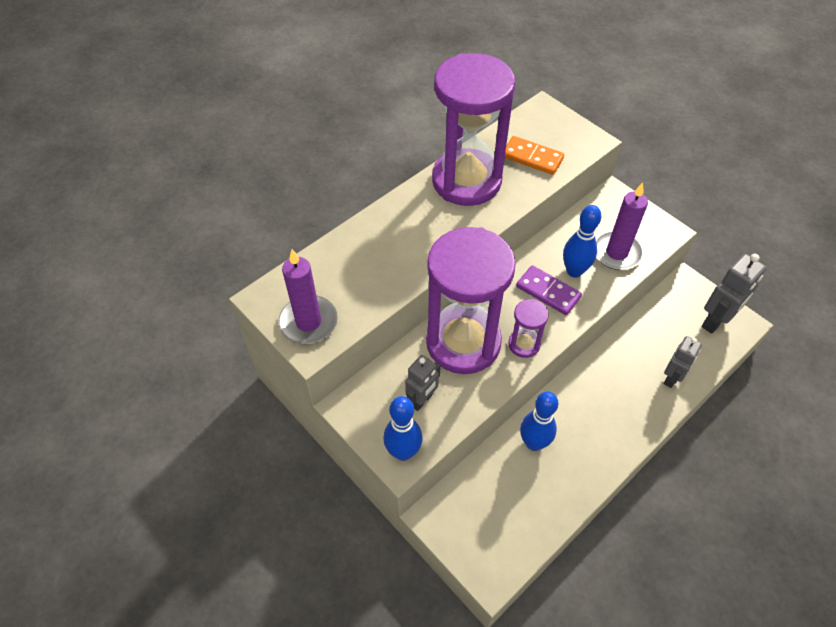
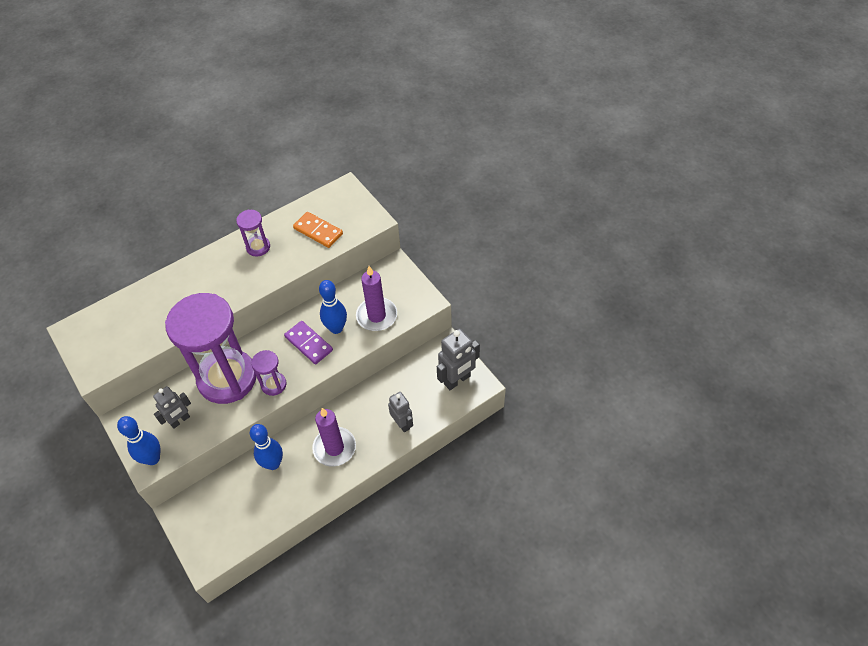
camera: 10 degrees right, 0 degrees up
purple candle [279,249,338,344] -> purple candle moved to [312,408,356,466]
purple hourglass [432,53,515,206] -> purple hourglass [236,210,270,257], size x0.43
grey robot [663,336,702,388] -> grey robot turned 75 degrees counterclockwise [388,392,413,433]

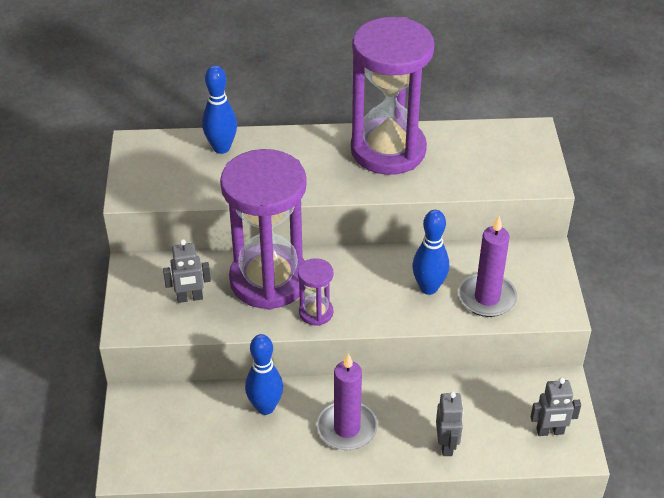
camera: 30 degrees right, 10 degrees down
blue bowling pin [117,416,160,465] -> blue bowling pin moved to [202,65,237,154]
purple hourglass [236,210,270,257] -> purple hourglass [351,17,434,175], size x2.34
purple domino [284,321,333,364] -> none
orange domino [293,212,343,248] -> none
grey robot [437,329,480,390] -> grey robot [531,377,581,436], size x0.66

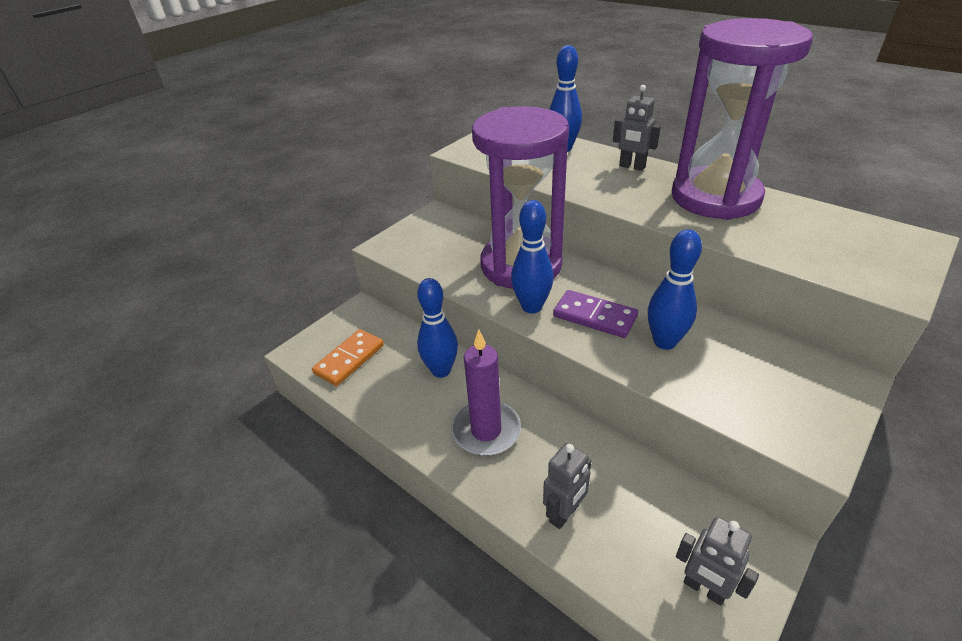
camera: 45 degrees right, 5 degrees down
grey robot [163,239,211,303] -> grey robot moved to [613,85,661,171]
purple hourglass [298,258,333,326] -> blue bowling pin [511,200,554,314]
purple candle [458,216,517,317] -> none
none -> orange domino [312,329,384,386]
none -> purple domino [553,290,638,338]

